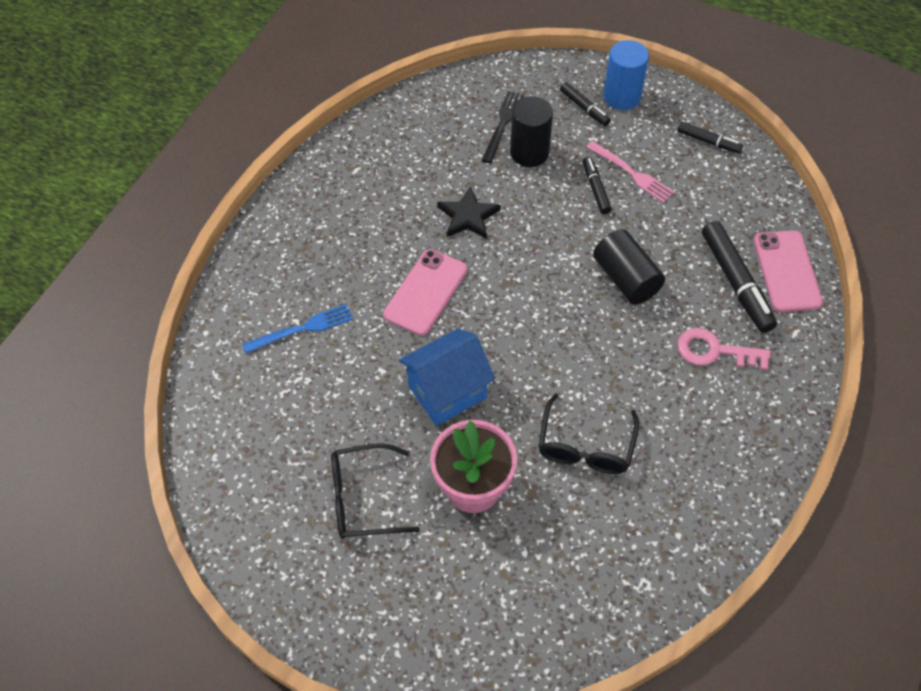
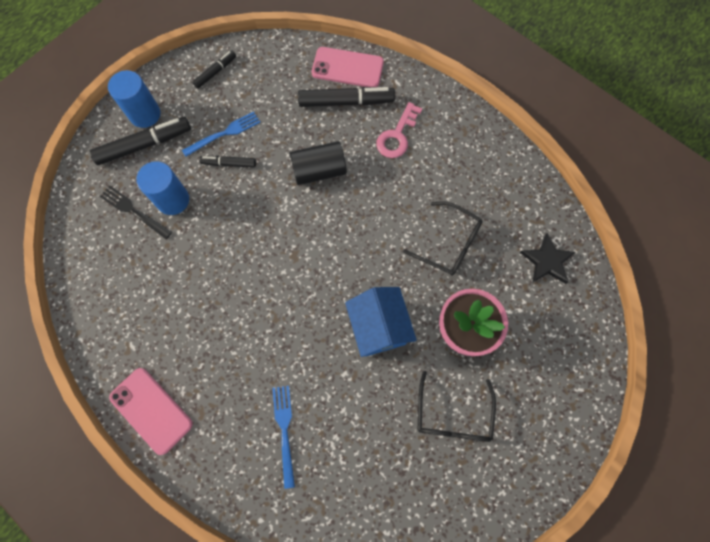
camera: 75 degrees left, 15 degrees up
pink phone [383,249,468,336] -> pink phone moved to [109,368,193,455]
black star [437,186,501,239] -> black star moved to [520,233,575,284]
black cylinder [510,96,553,167] -> blue cylinder [136,161,189,215]
black marker [560,82,610,126] -> black marker [89,117,191,165], size x1.79
pink fork [586,141,674,203] -> blue fork [182,111,260,157]

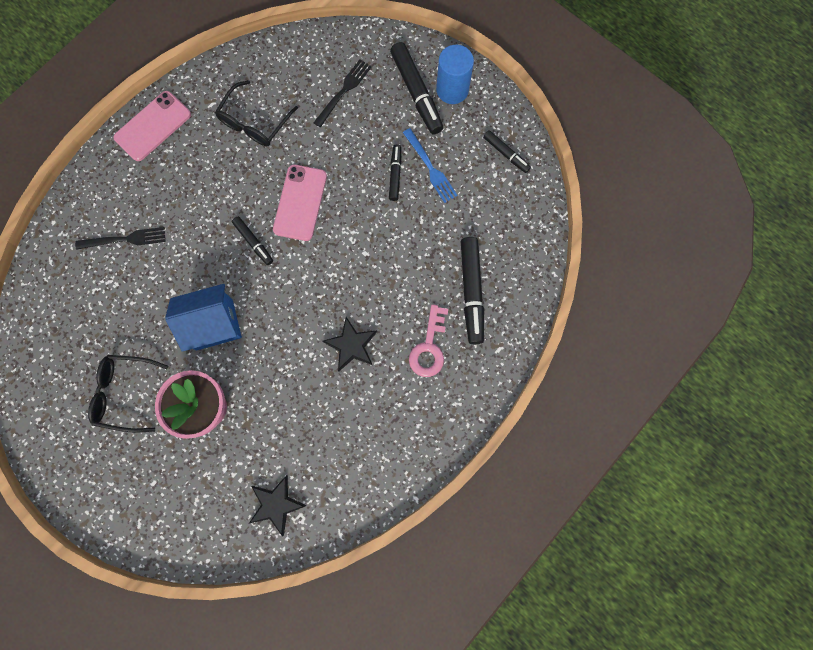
camera: 90 degrees right, 5 degrees up
blue cylinder [136,161,189,215] -> none
blue fork [272,386,295,489] -> black fork [75,227,166,250]
black cylinder [290,141,347,185] -> none
pink phone [312,47,384,87] -> pink phone moved to [273,165,327,241]
pink key [376,102,422,158] -> pink key turned 105 degrees counterclockwise [409,304,448,377]
black glasses [403,202,483,276] -> black glasses moved to [215,80,298,146]
none -> black marker [232,217,273,265]
none -> black star [322,317,377,372]

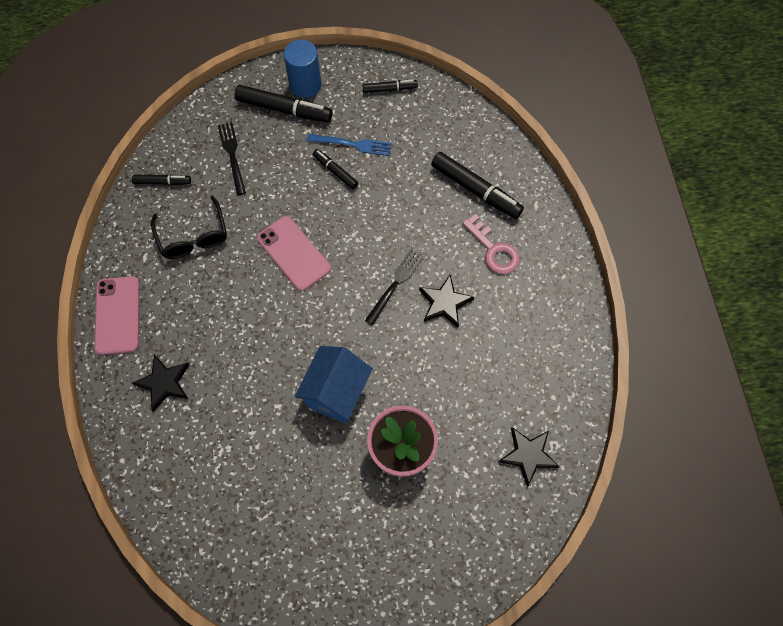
camera: 50 degrees left, 10 degrees down
black fork [75,227,166,250] -> black fork moved to [365,249,424,325]
black glasses [88,355,168,433] -> none
black marker [232,217,273,265] -> black marker moved to [132,174,191,185]
none -> black star [132,354,190,412]

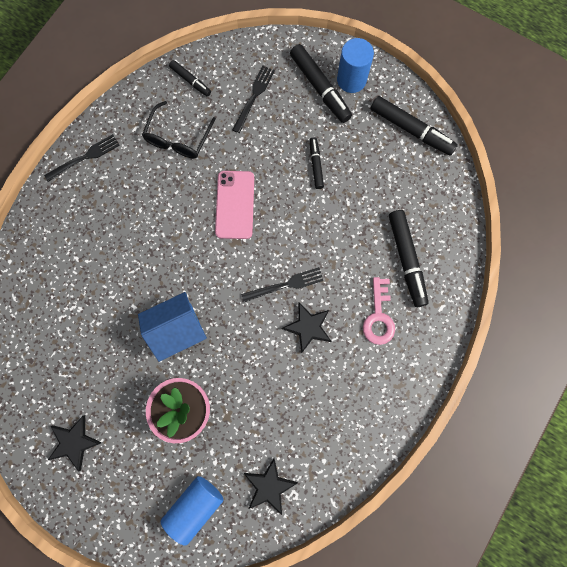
camera: 40 degrees right, 10 degrees up
pink phone [94,276,140,355] -> black fork [44,134,120,182]
black star [132,354,190,412] -> black star moved to [47,415,102,472]
blue fork [307,134,392,156] -> none
black marker [363,79,418,93] -> black marker [371,96,458,156], size x1.79
none -> blue cylinder [161,476,224,546]

